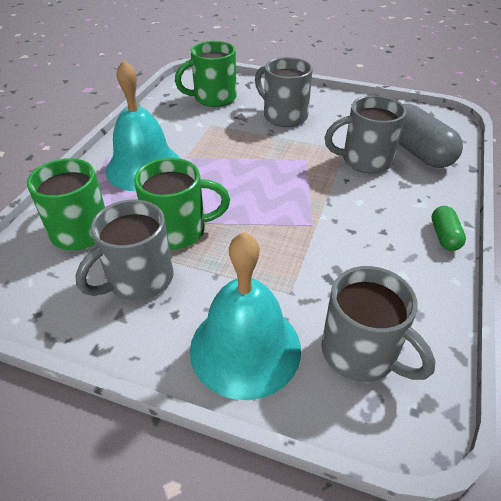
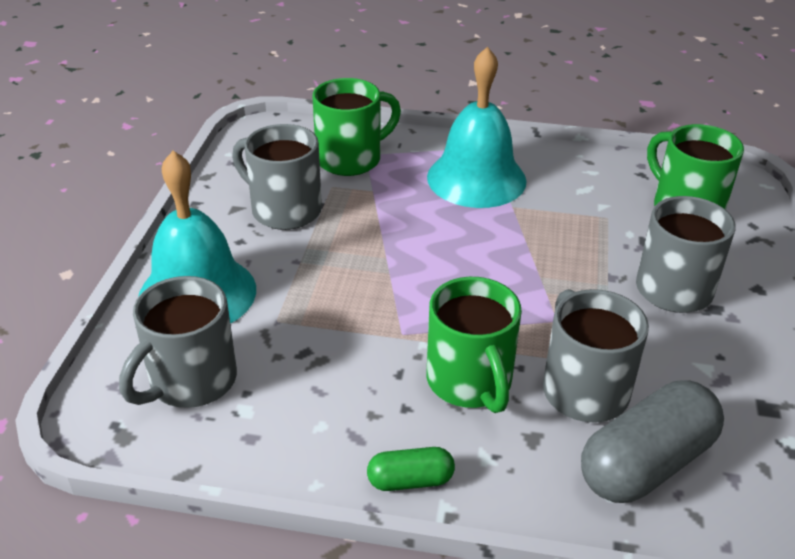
camera: 80 degrees right, 5 degrees down
green mug [134,158,230,250] -> green mug moved to [426,277,522,413]

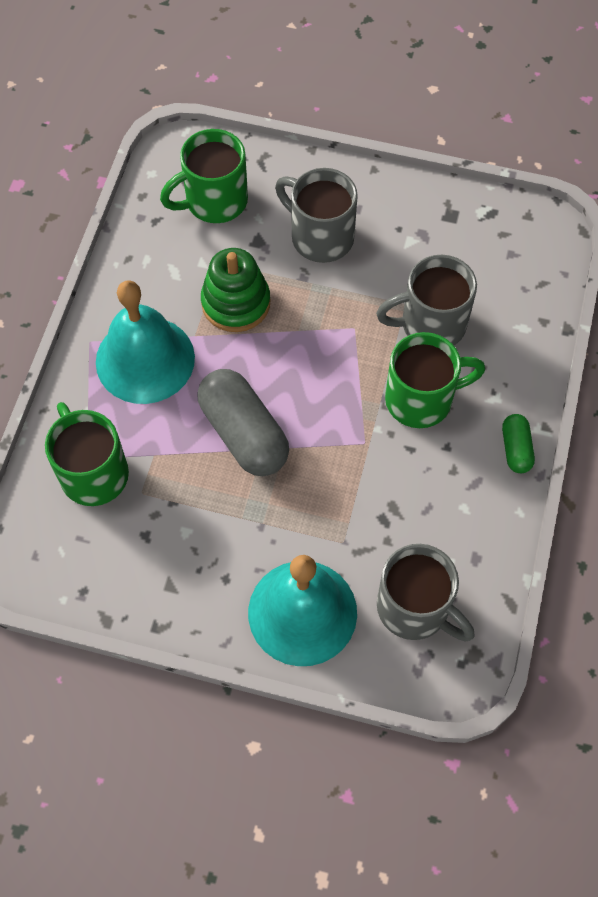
camera: 85 degrees left, 25 degrees up
grey mug [232,124,322,230] -> none
grey capsule [581,380,724,503] -> grey capsule moved to [197,369,289,476]
none -> green stacking toy [201,248,271,332]

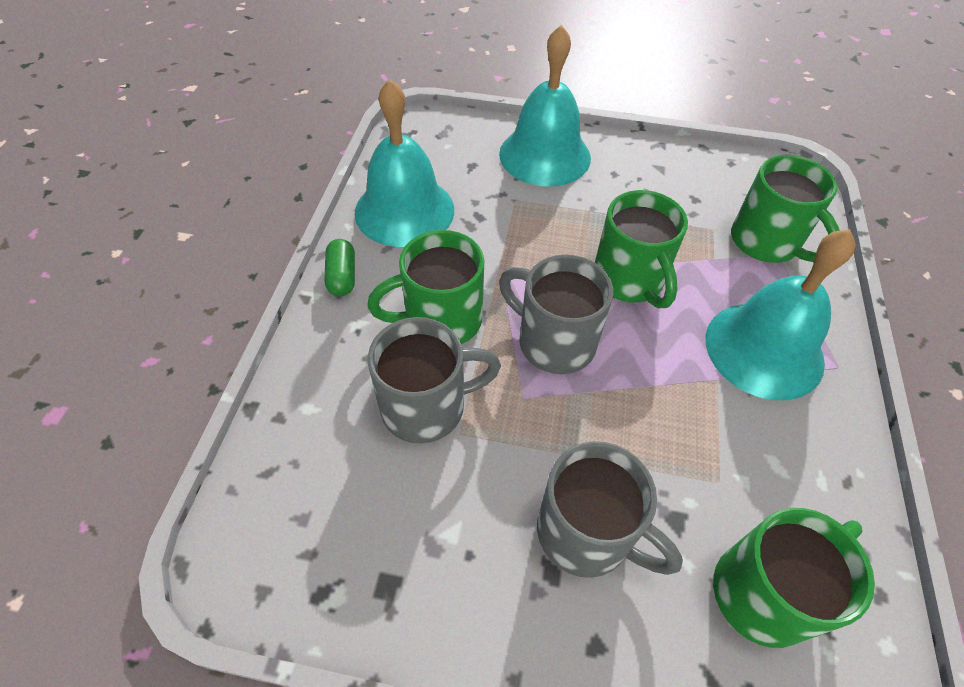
camera: 175 degrees right, 10 degrees down
grey capsule [197,369,289,476] -> green mug [595,190,688,308]
green stacking toy [201,248,271,332] -> none
grey mug [377,544,474,642] -> grey mug moved to [499,254,613,374]
none -> turquoise bell [355,79,454,247]

